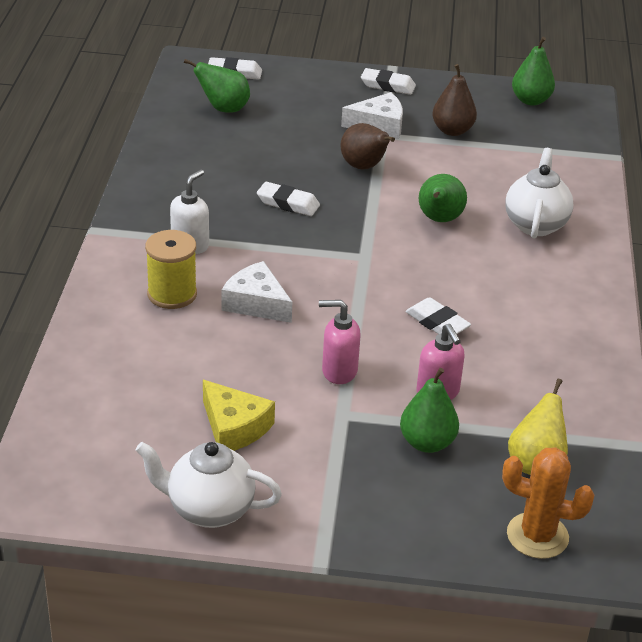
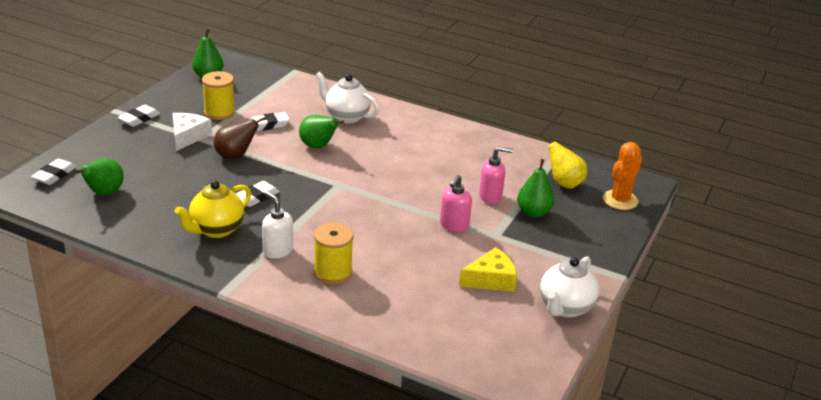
camera: 70 degrees left, 5 degrees down
white cheese [222,261,292,323] -> none
white eraser [406,297,471,334] -> white eraser moved to [249,112,290,131]
brown pear [432,64,477,136] -> yellow spool [202,71,235,120]
none -> yellow teapot [175,181,251,238]

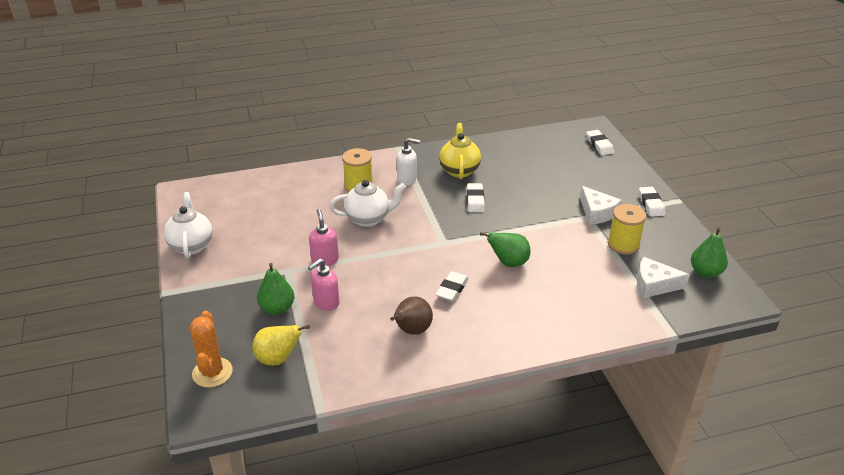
camera: 140 degrees right, 5 degrees up
green pear [75,158,123,195] -> none
brown pear [214,117,266,159] -> brown pear moved to [390,297,433,335]
white eraser [249,112,290,131] -> white eraser moved to [436,271,468,302]
white teapot [315,71,379,124] -> white teapot moved to [329,180,406,227]
yellow cheese [459,247,517,292] -> none
none -> white cheese [637,257,690,298]

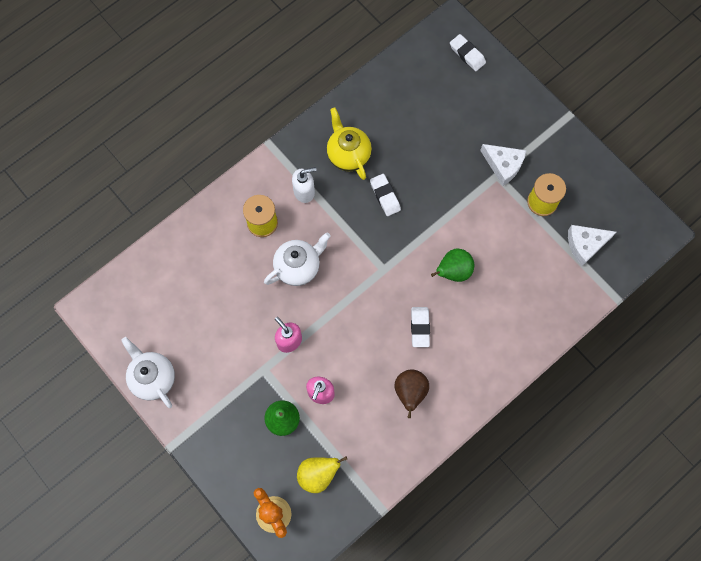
camera: 25 degrees left, 35 degrees up
white eraser [639,187,665,217] -> none
green pear [691,227,728,278] -> none

